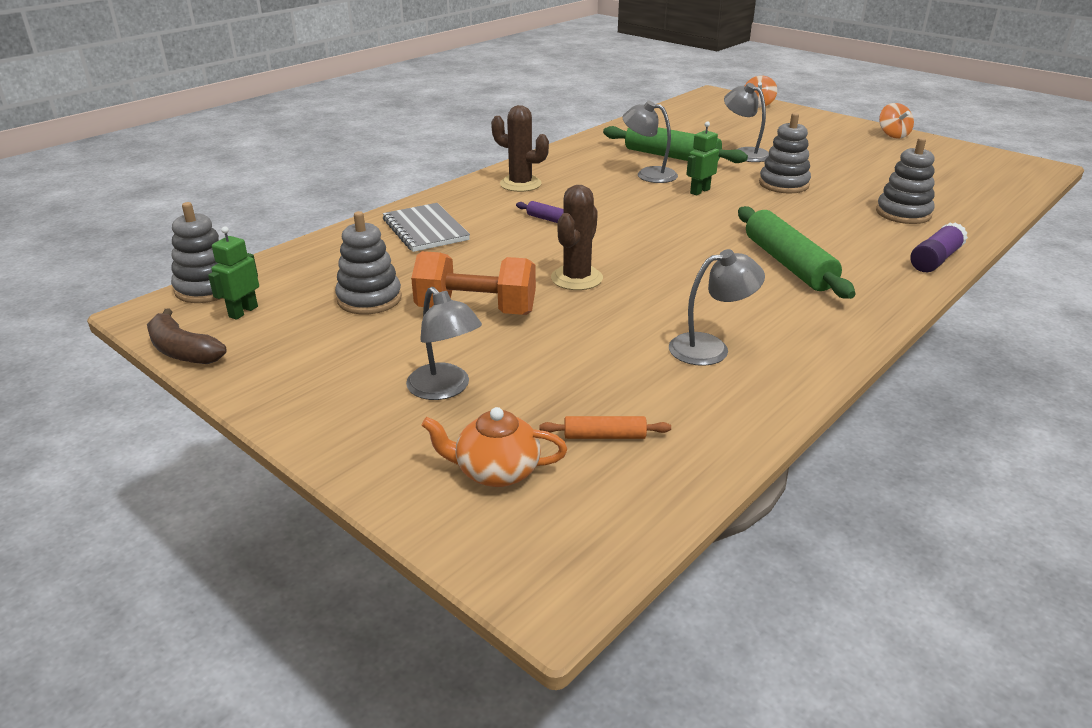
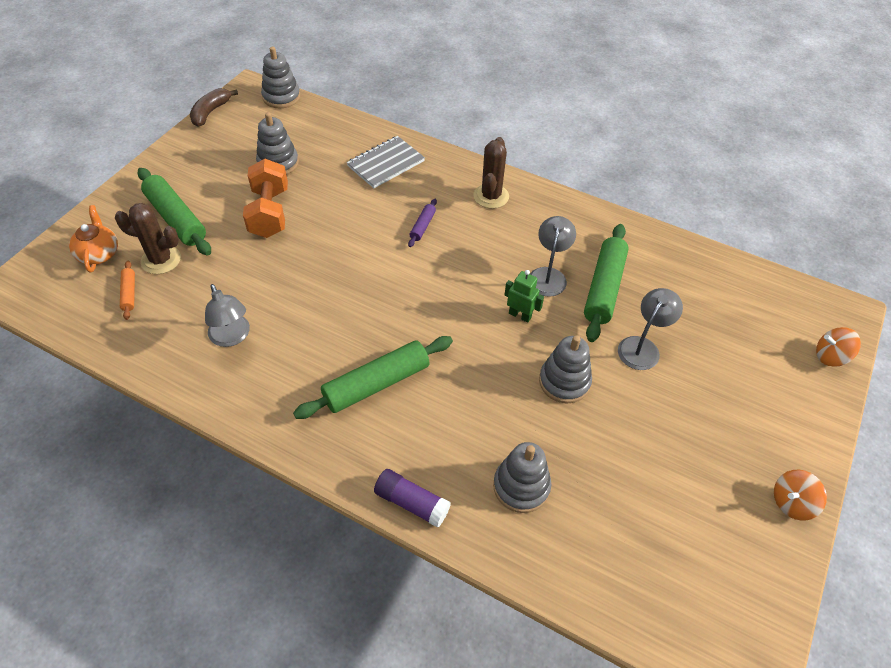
camera: 75 degrees right, 20 degrees up
green robot [208,226,259,320] -> none
grey lamp [406,287,482,400] -> green rolling pin [138,168,211,255]
brown cactus [551,185,603,290] -> brown cactus moved to [115,203,181,274]

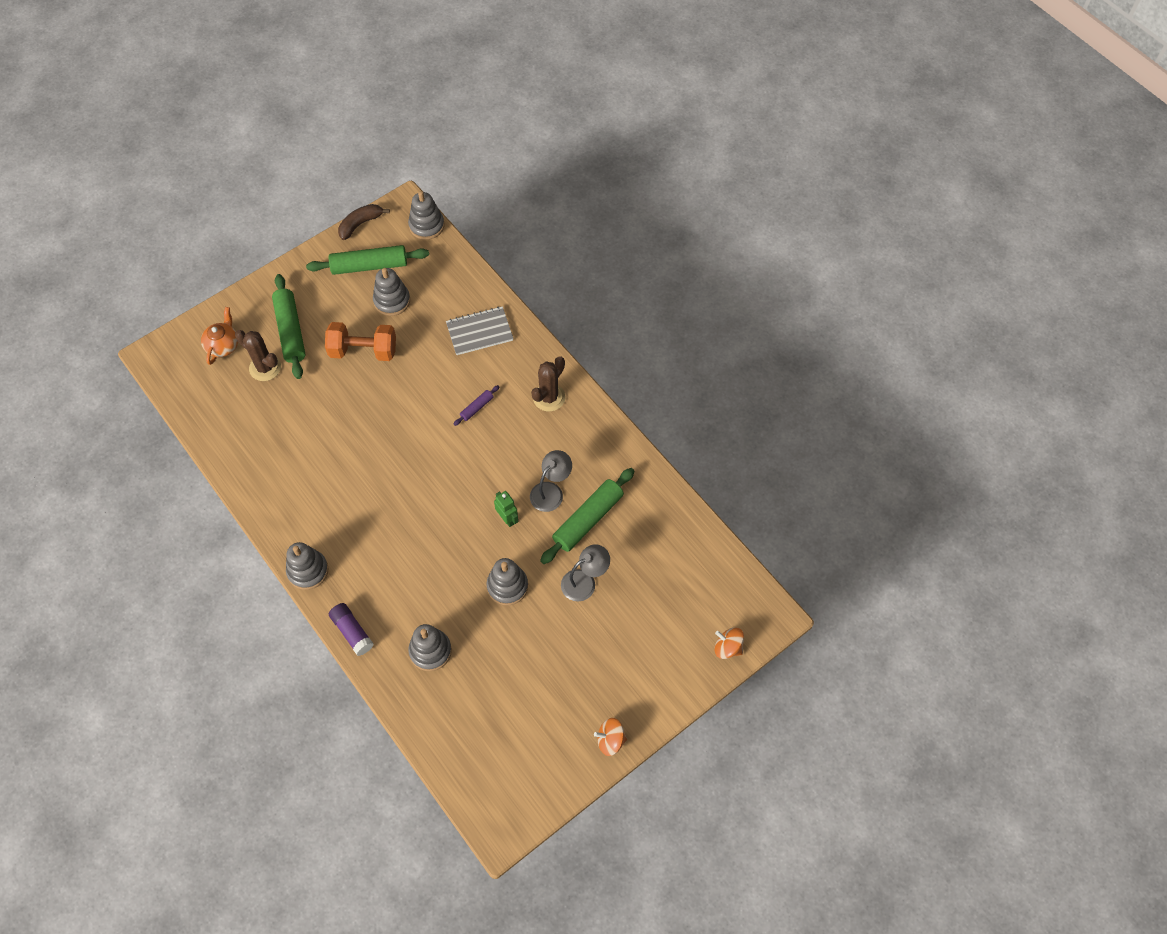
camera: 25 degrees right, 10 degrees up
orange rolling pin [120,261,135,320] -> none
grey lamp [205,284,250,347] -> none
orange dumbbell [243,159,288,238] -> orange dumbbell turned 75 degrees clockwise [325,322,396,361]
green rolling pin [293,336,453,419] -> green rolling pin moved to [306,245,429,275]
none -> grey stacking toy [286,542,328,590]

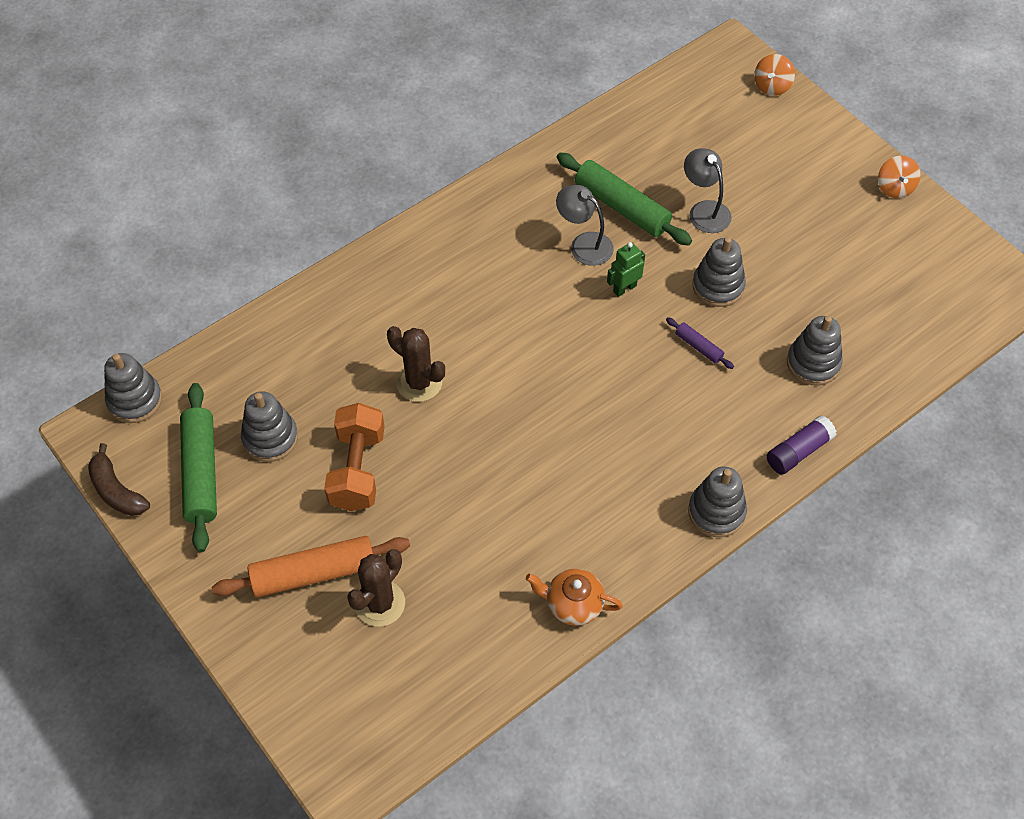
camera: 90 degrees left, 5 degrees down
orange teapot [201,307,238,365] -> orange teapot moved to [526,569,623,626]
green rolling pin [272,274,306,379] -> orange rolling pin [212,536,410,597]
grey notebook [446,306,514,355] -> none
purple rolling pin [454,385,499,426] -> purple rolling pin moved to [666,317,734,369]
brown cactus [531,356,565,411] -> brown cactus moved to [387,326,445,402]

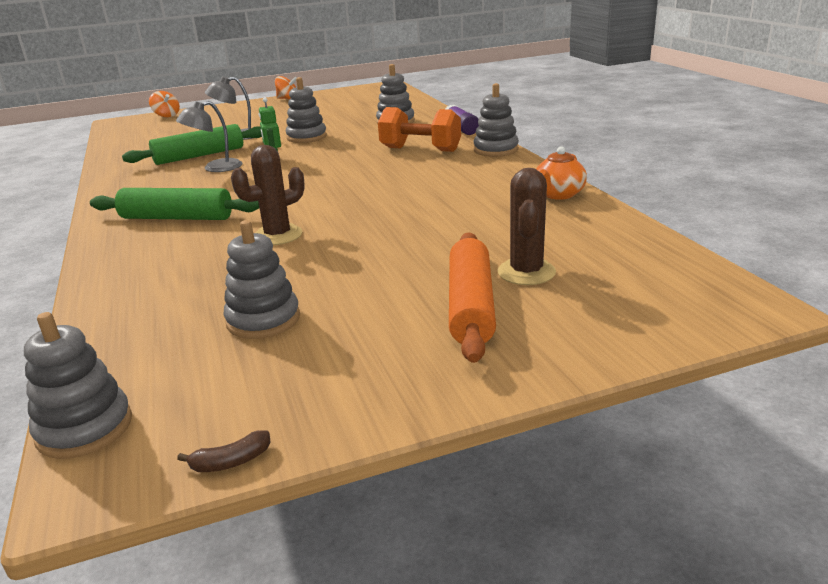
camera: 70 degrees left, 30 degrees down
brown banana [88,443,150,516] -> brown banana [177,431,271,472], size x0.57
green rolling pin [180,383,217,552] -> green rolling pin moved to [90,188,259,220]
orange dumbbell [324,403,385,511] -> orange dumbbell moved to [378,107,461,152]
brown cactus [347,549,405,627] -> brown cactus turned 45 degrees clockwise [498,168,556,285]
purple rolling pin [666,317,734,369] -> none

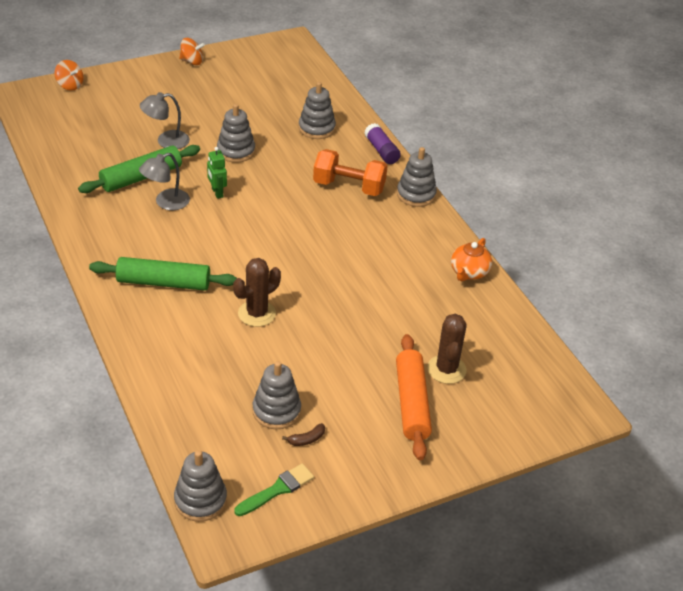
camera: 10 degrees left, 15 degrees up
brown banana [177,431,271,472] -> brown banana moved to [282,423,325,446]
none -> green brush [234,464,314,516]

